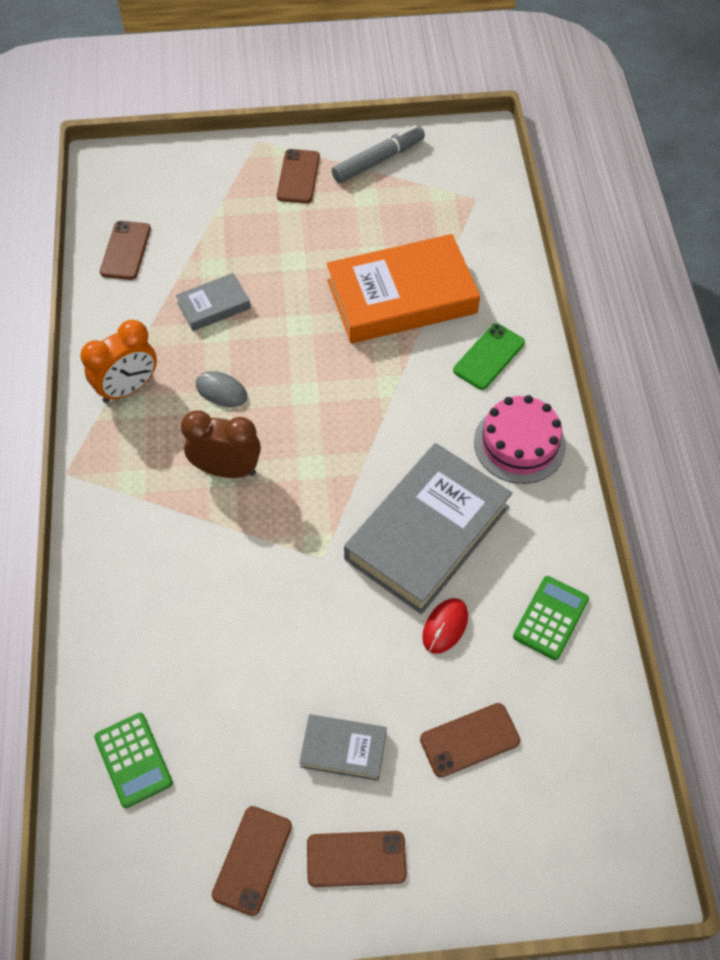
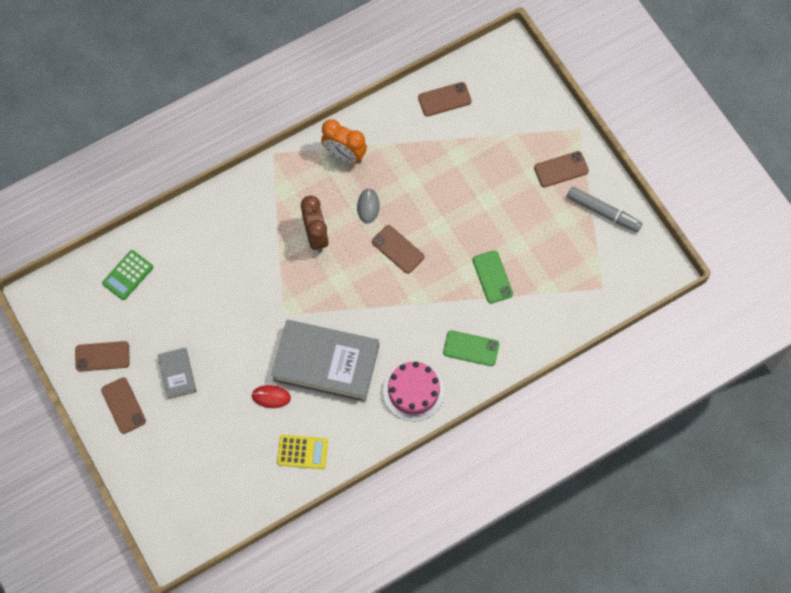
camera: 65 degrees right, 10 degrees up
grey book [176,273,251,331] -> none
orange book [327,234,480,344] -> green phone [473,250,513,303]
brown phone [420,703,520,777] -> brown phone moved to [372,225,425,274]
green calculator [513,576,589,660] -> yellow calculator [277,435,328,469]

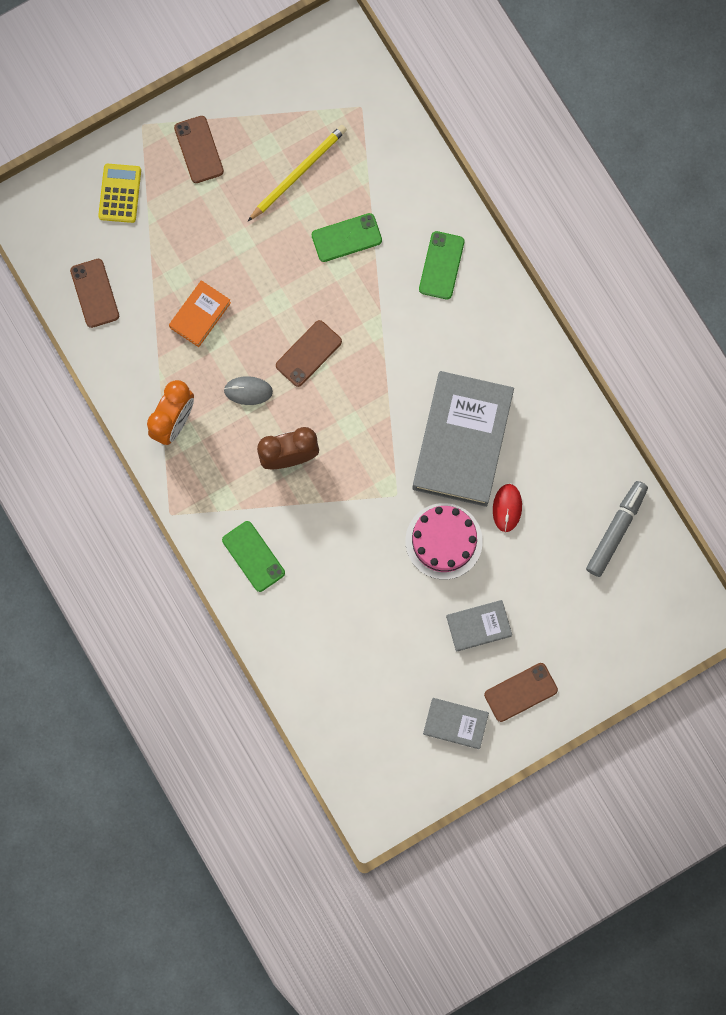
camera: 90 degrees left, 10 degrees up
brown phone [75,341,130,372] -> grey book [423,698,489,749]
green calculator [102,250,153,300] -> none
yellow calculator [277,435,328,469] -> yellow calculator moved to [98,164,141,223]
pink cake [383,362,444,421] -> pink cake moved to [406,503,483,579]
grey marker [567,187,642,232] -> grey marker moved to [586,481,648,577]
none -> orange book [169,280,231,347]
none -> green phone [222,521,285,592]
none -> yellow pencil [248,125,347,221]

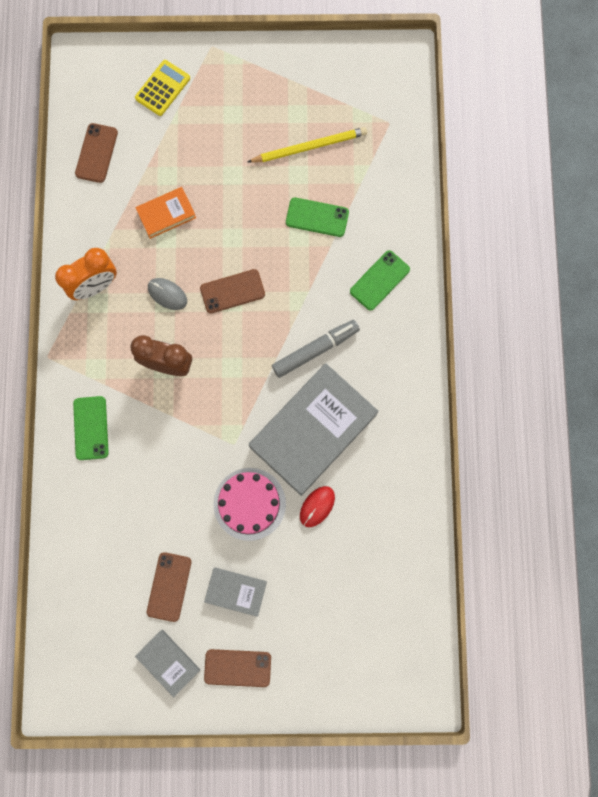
camera: 30 degrees right, 0 degrees up
brown phone [174,116,224,183] -> brown phone moved to [147,552,192,622]
grey marker [586,481,648,577] -> grey marker moved to [272,320,360,378]

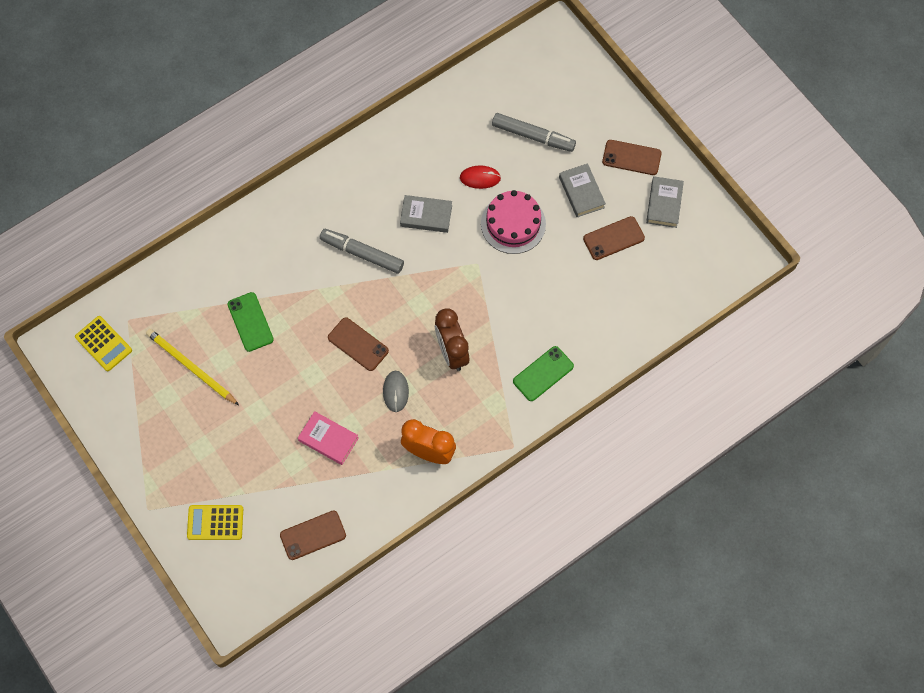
camera: 125 degrees left, 10 degrees down
orange book [135,187,196,239] -> pink book [298,411,359,465]
brown phone [204,649,271,687] -> brown phone turned 45 degrees counterclockwise [602,140,662,175]
grey book [249,364,379,496] -> grey book [400,195,452,233], size x0.48
green phone [350,250,410,311] -> none
none -> yellow calculator [75,316,132,371]
none -> grey marker [492,113,576,152]

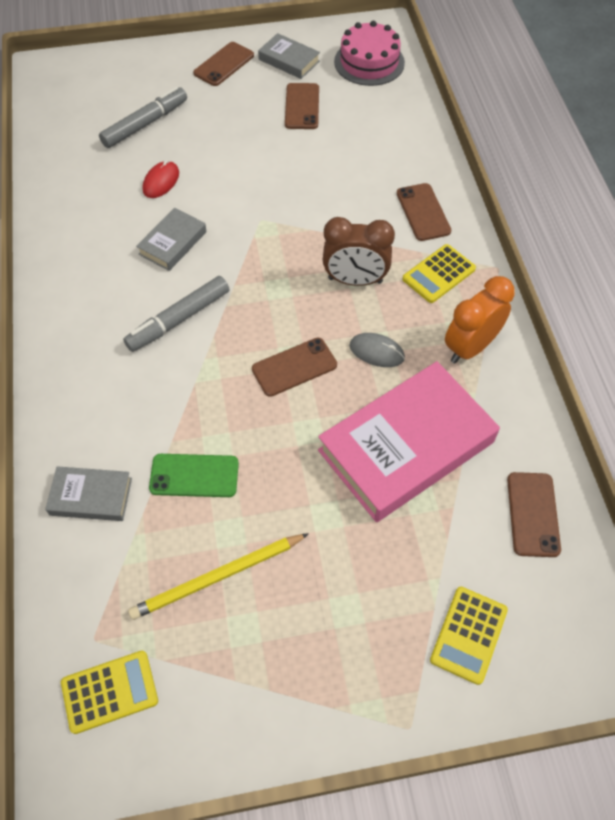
camera: 65 degrees left, 10 degrees down
pink book [298,411,359,465] -> pink book [318,361,500,522], size x2.10
pink cake [481,190,546,254] -> pink cake moved to [334,21,405,86]
green phone [513,346,574,401] -> brown phone [397,183,451,241]
grey book [559,163,606,217] -> grey book moved to [45,466,132,521]
none -> yellow calculator [402,244,476,303]

